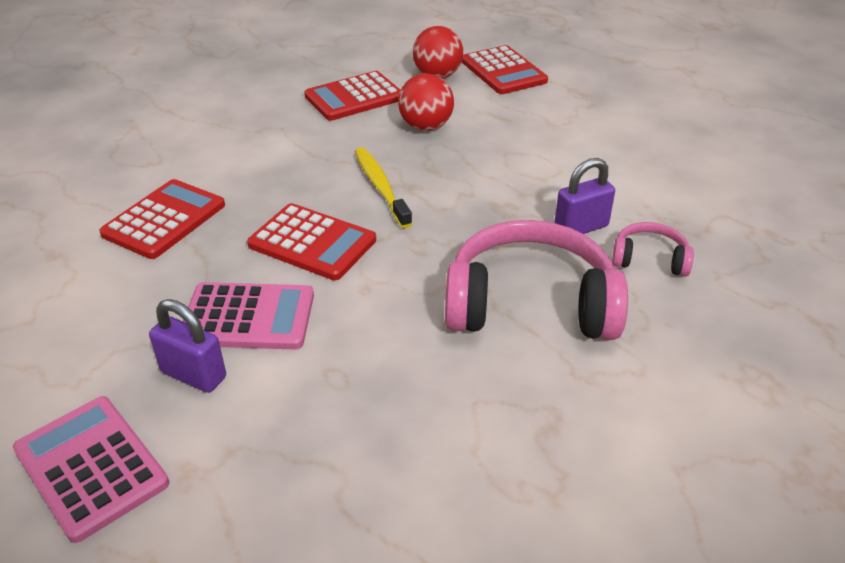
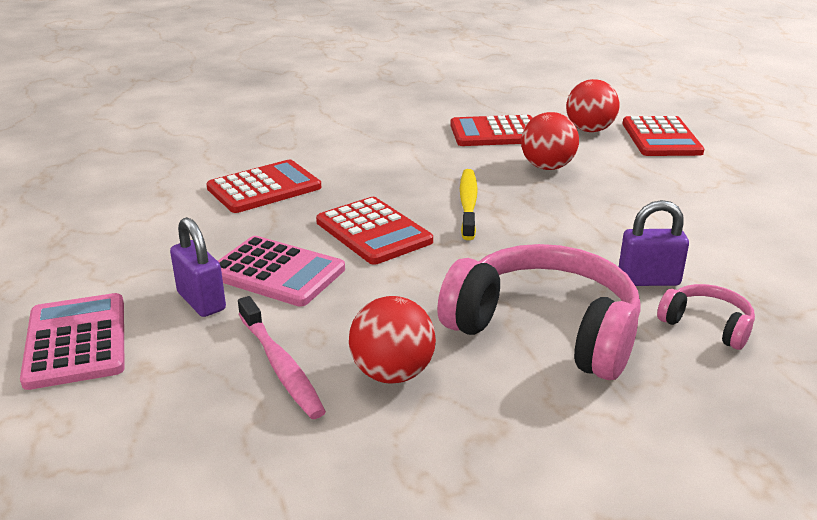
camera: 25 degrees right, 10 degrees down
none -> pink toothbrush [238,296,326,419]
none -> red ball [349,296,436,384]

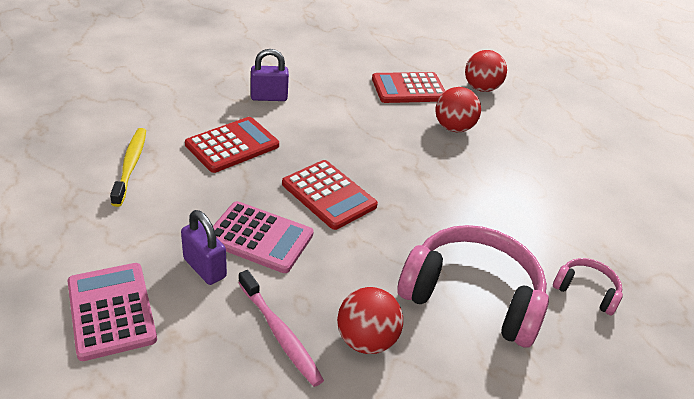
camera: 10 degrees left, 10 degrees up
yellow toothbrush [460,169,478,240] -> yellow toothbrush moved to [110,128,146,207]
purple padlock [619,200,689,286] -> purple padlock moved to [251,49,289,101]
red calculator [623,116,704,156] -> none

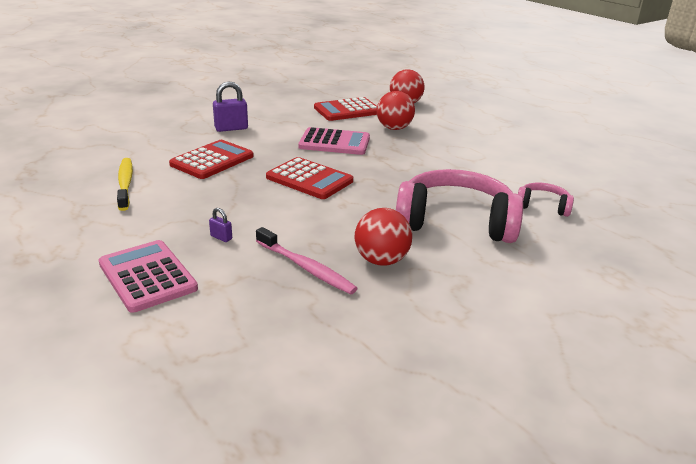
camera: 10 degrees left, 10 degrees down
purple padlock [181,210,227,285] -> purple padlock [209,208,232,242], size x0.50
pink calculator [213,201,314,273] -> pink calculator moved to [298,127,370,155]

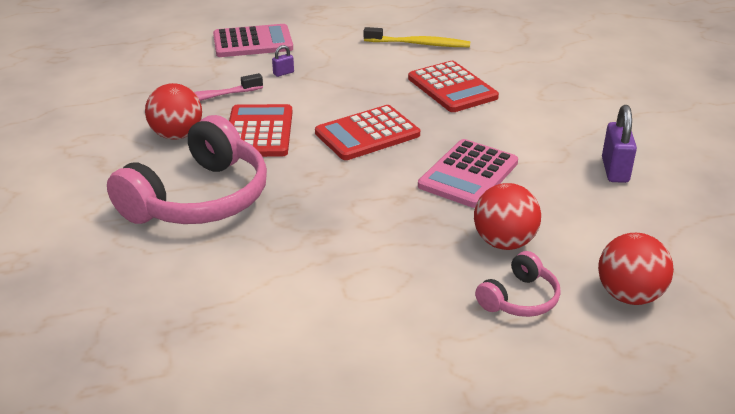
camera: 115 degrees right, 5 degrees up
purple padlock [213,81,248,132] -> purple padlock moved to [602,105,637,183]
red calculator [314,97,377,121] -> red calculator moved to [229,104,293,157]
pink headphones [518,183,574,217] -> pink headphones moved to [475,251,561,317]

